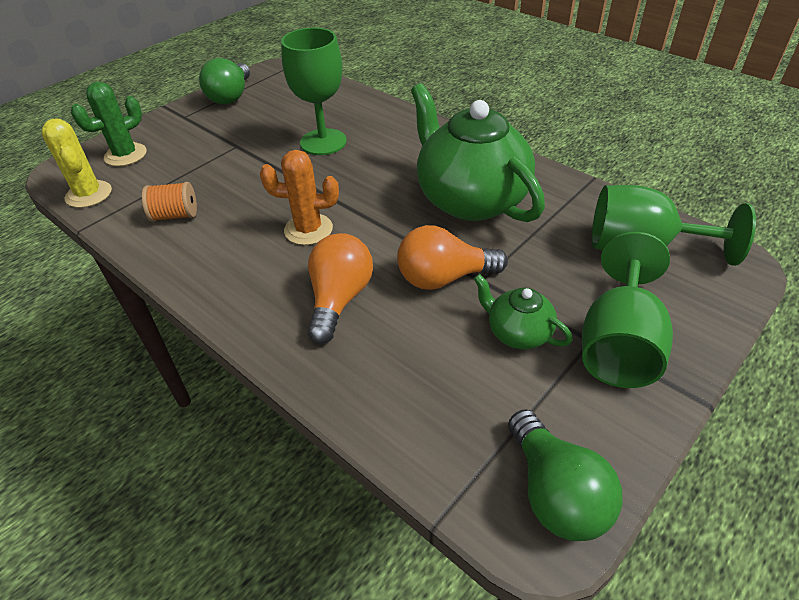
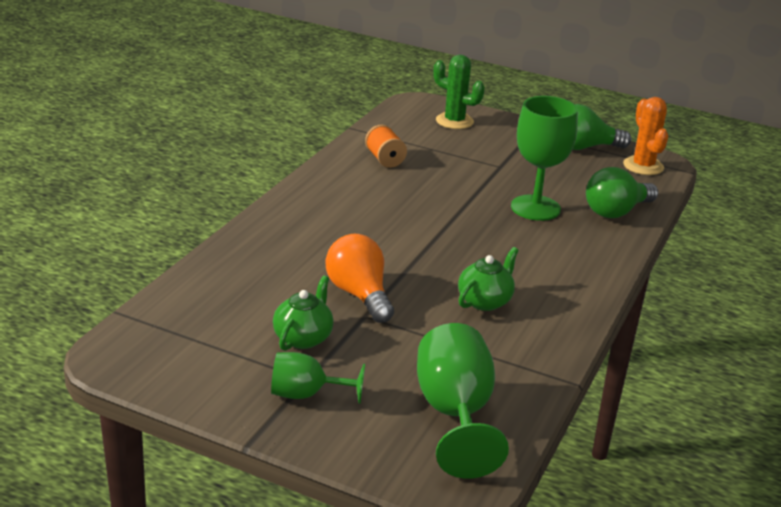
camera: 70 degrees right, 15 degrees down
yellow cactus [41,118,112,208] -> none
orange cactus [260,150,339,245] -> orange cactus moved to [623,97,668,175]
orange light bulb [308,233,373,344] -> none
green teapot [411,83,545,222] -> green teapot [458,247,519,311], size x0.46
green light bulb [508,409,623,541] -> green light bulb moved to [586,167,658,218]
green goblet [582,232,673,388] -> green goblet [271,352,365,404], size x0.60

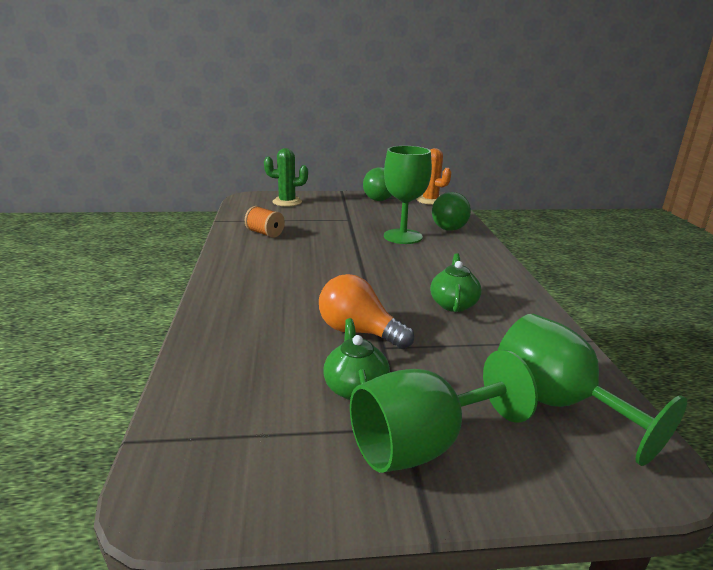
camera: 30 degrees left, 5 degrees down
green goblet [271,352,365,404] -> green goblet [350,350,538,473], size x1.66

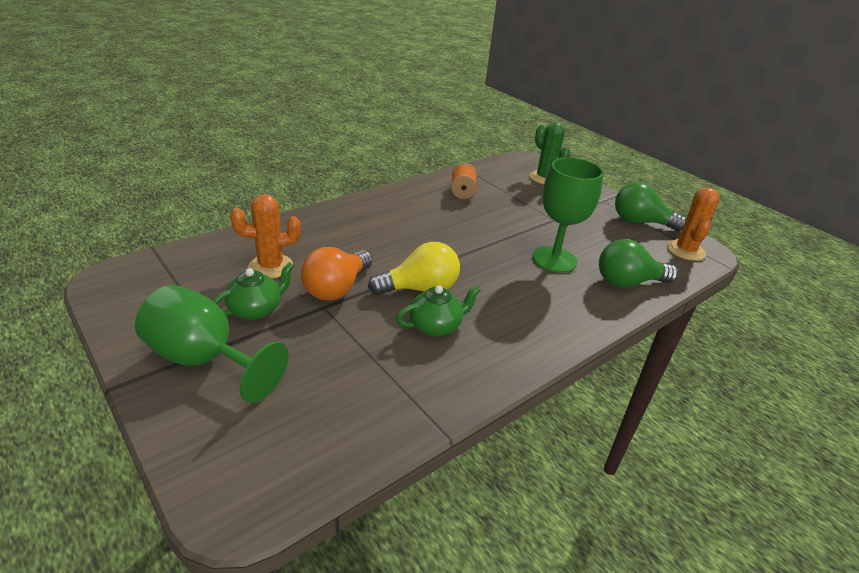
camera: 55 degrees right, 10 degrees up
orange light bulb [319,274,414,349] -> orange light bulb turned 150 degrees counterclockwise [301,247,372,300]
green goblet [497,313,687,466] -> none
none -> orange cactus [230,194,301,279]
none -> yellow light bulb [368,242,460,295]

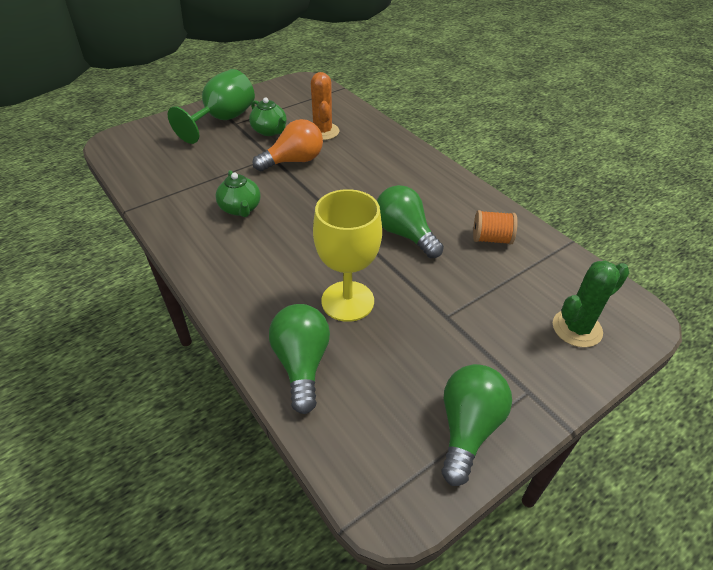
camera: 95 degrees right, 10 degrees up
orange light bulb [301,247,372,300] -> orange light bulb turned 120 degrees clockwise [252,119,323,171]
yellow light bulb [368,242,460,295] -> none
green goblet [532,157,604,273] -> yellow goblet [313,189,382,322]
orange cactus [667,188,720,261] -> none
none -> green light bulb [377,185,444,258]

